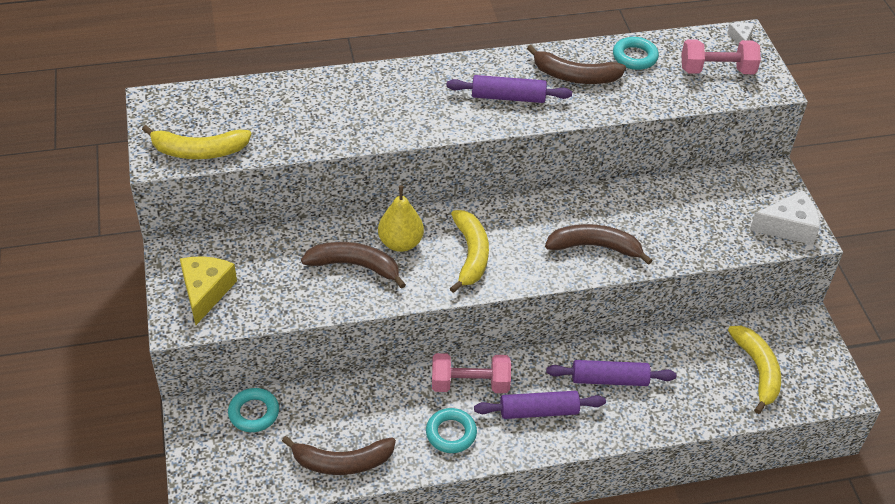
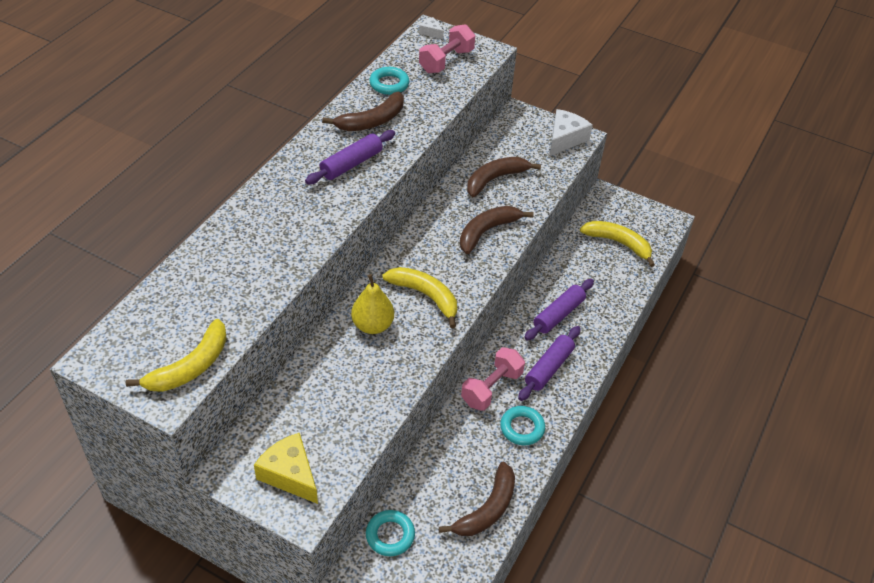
camera: 50 degrees left, 0 degrees up
brown banana [301,242,406,289] -> brown banana moved to [467,157,541,197]

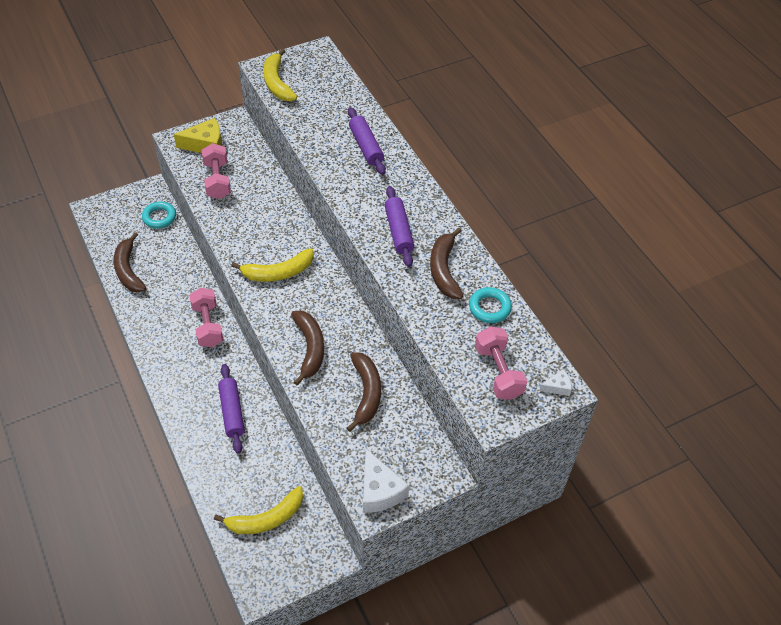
camera: 125 degrees right, 5 degrees up
yellow pear [351,274,394,334] -> none
turquoise ring [500,406,545,445] -> none
purple rolling pin [518,326,581,401] -> purple rolling pin moved to [348,107,386,175]
none -> pink dumbbell [202,143,231,199]

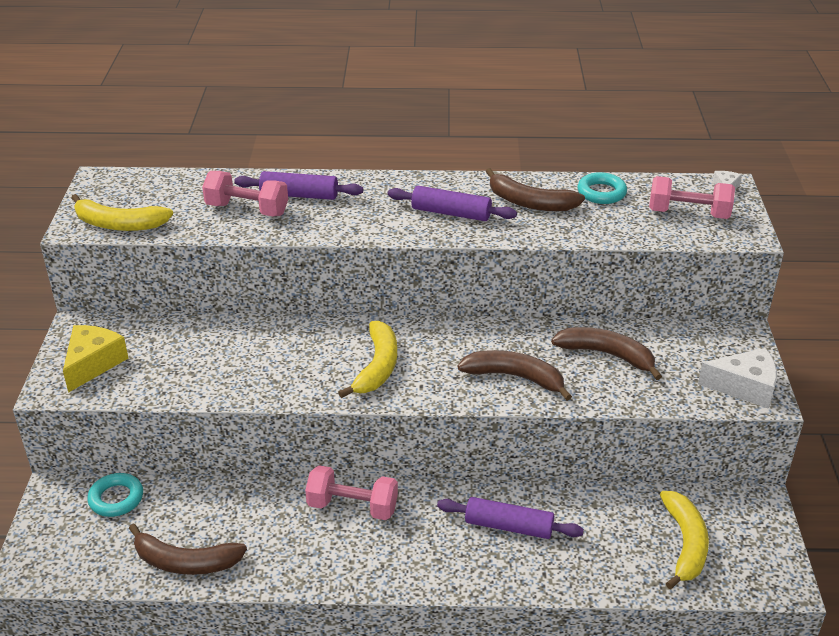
camera: 60 degrees left, 15 degrees down
pink dumbbell [202,143,231,199] -> pink dumbbell moved to [202,171,288,216]

